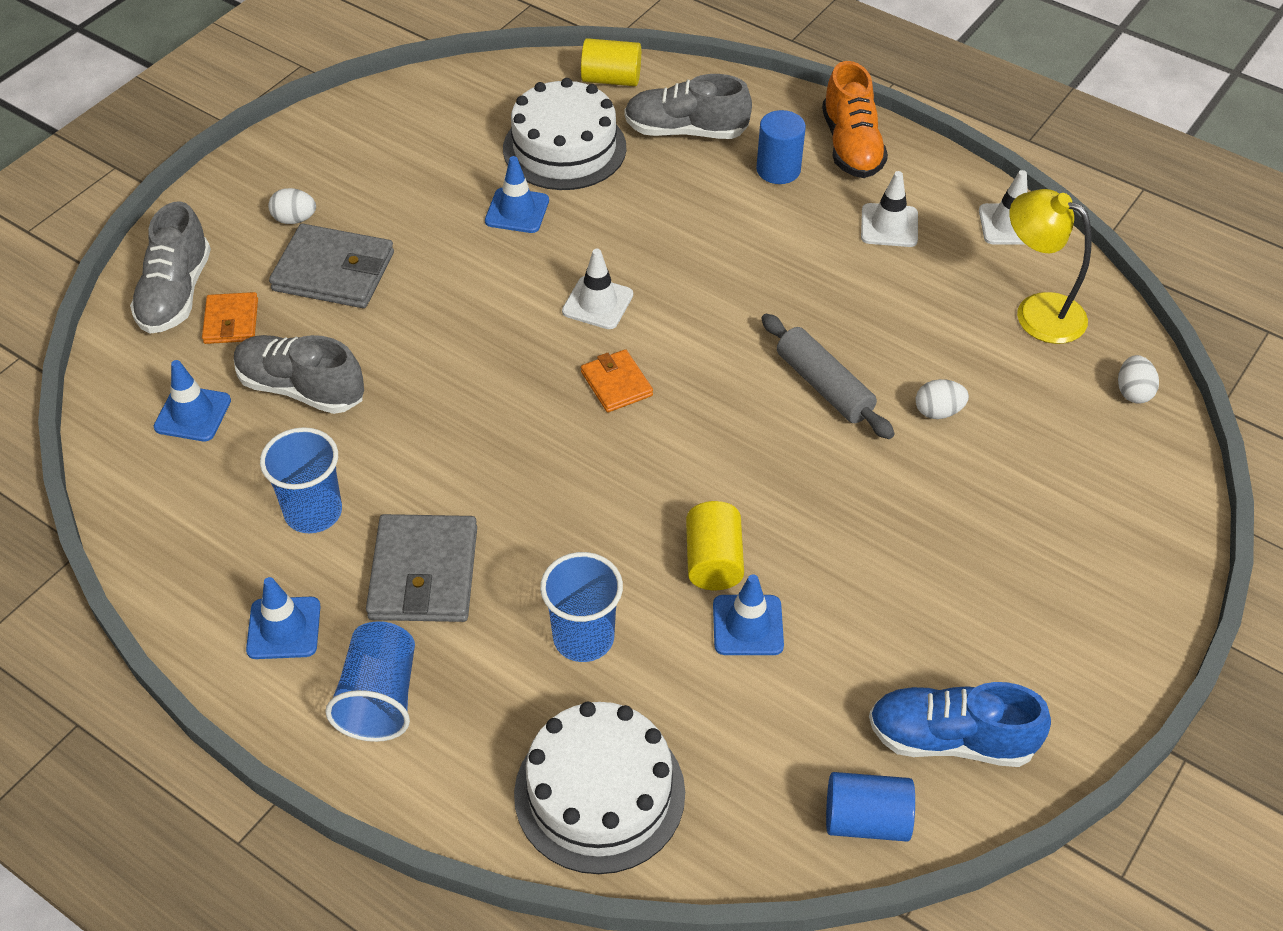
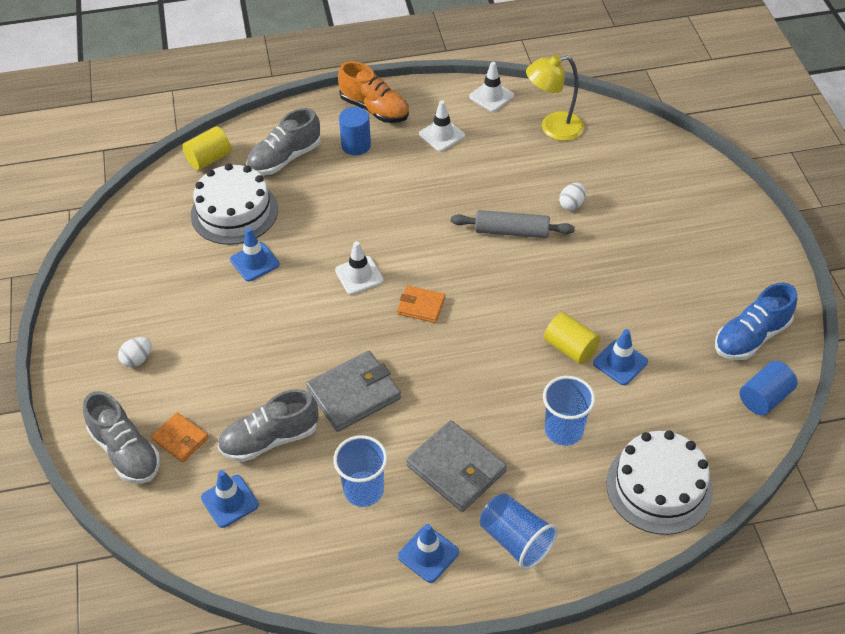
camera: 45 degrees left, 0 degrees up
grey wallet [269,224,394,308] -> grey wallet moved to [306,351,401,432]
white egg [1118,355,1159,404] -> none

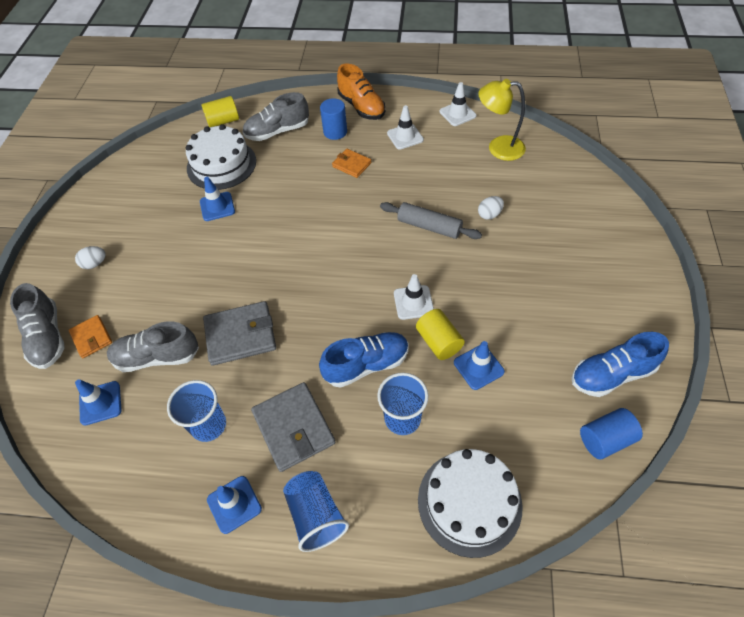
camera: 20 degrees right, 5 degrees up
white traffic cone [335,241,384,295] -> white traffic cone moved to [394,274,434,320]
orange wallet [397,286,445,323] -> orange wallet moved to [332,149,371,178]
none -> blue shoe [319,332,409,388]

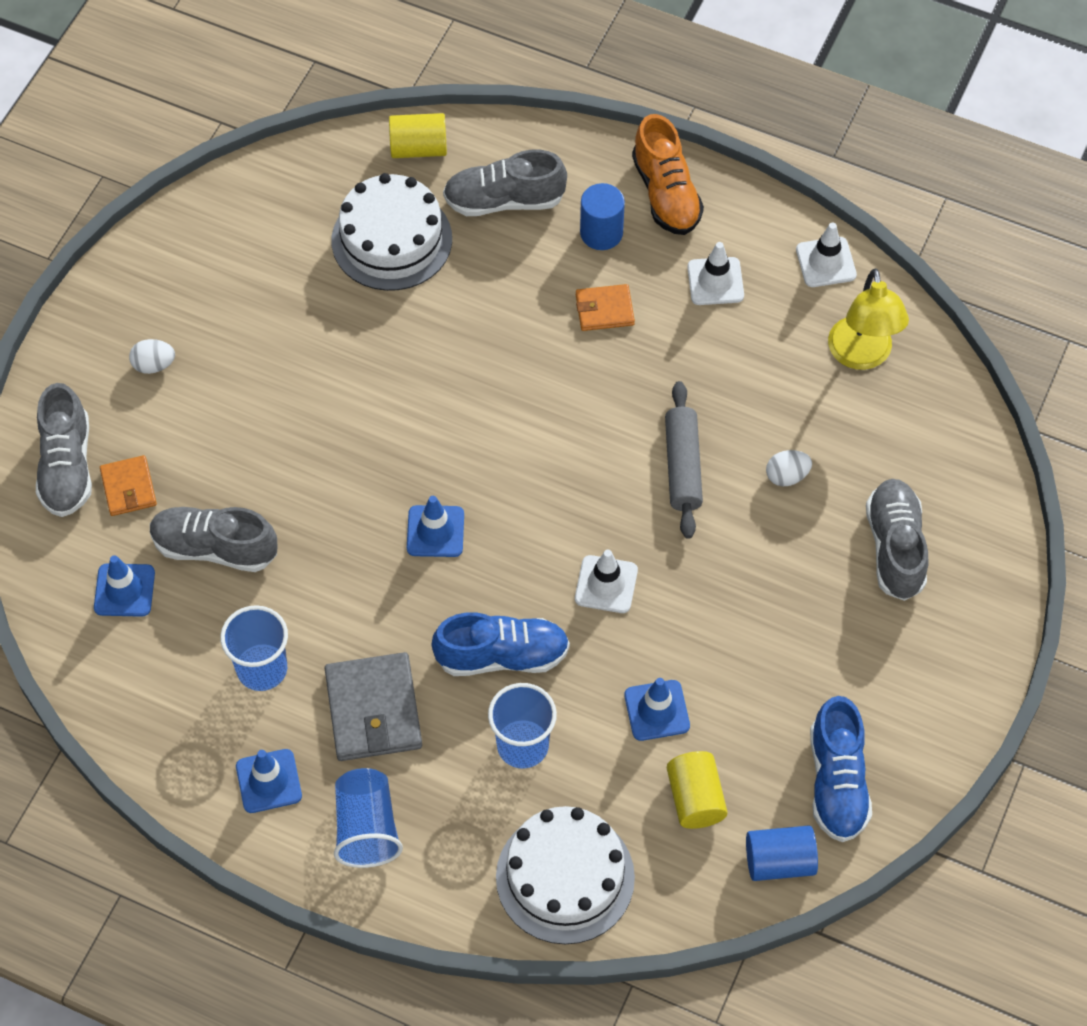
camera: 15 degrees right, 5 degrees up
blue traffic cone [200,177,235,221] -> blue traffic cone moved to [407,496,464,557]
grey wallet [203,301,276,366] -> none
orange wallet [332,149,371,178] -> orange wallet turned 60 degrees counterclockwise [576,284,635,331]
grey rolling pin [380,202,482,239] -> grey rolling pin turned 45 degrees clockwise [665,381,703,539]
yellow cylinder [416,309,465,360] -> yellow cylinder moved to [667,751,728,829]
yellow lamp [478,79,526,161] -> yellow lamp turned 120 degrees counterclockwise [828,268,909,370]
blue shoe [572,332,669,397] -> blue shoe turned 90 degrees counterclockwise [810,696,872,842]
none -> grey shoe [866,479,928,601]

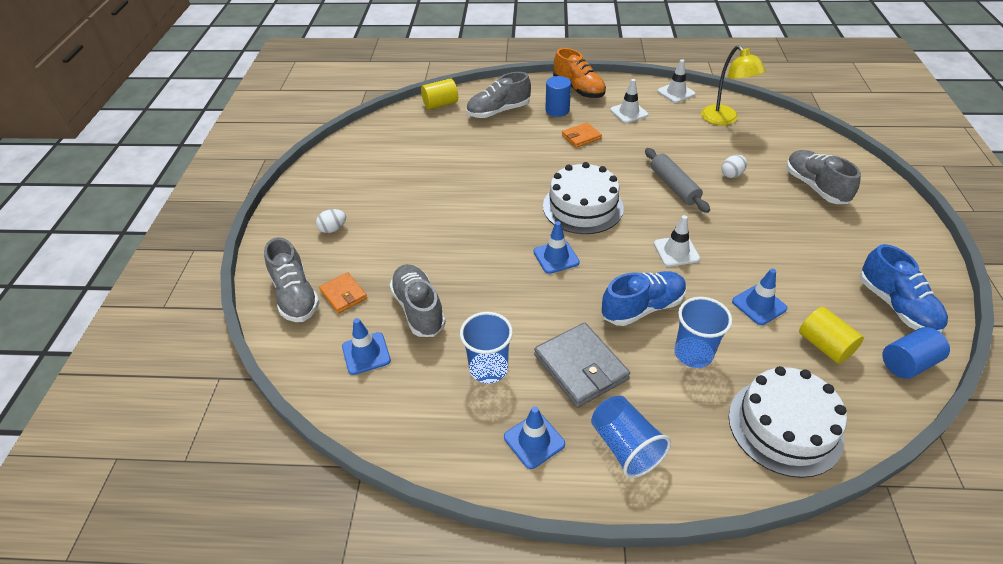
camera: 20 degrees left, 15 degrees down
grey shoe [150,507,277,572] -> grey shoe turned 75 degrees clockwise [390,264,446,337]
white cake [332,173,452,291] -> white cake moved to [543,162,624,234]

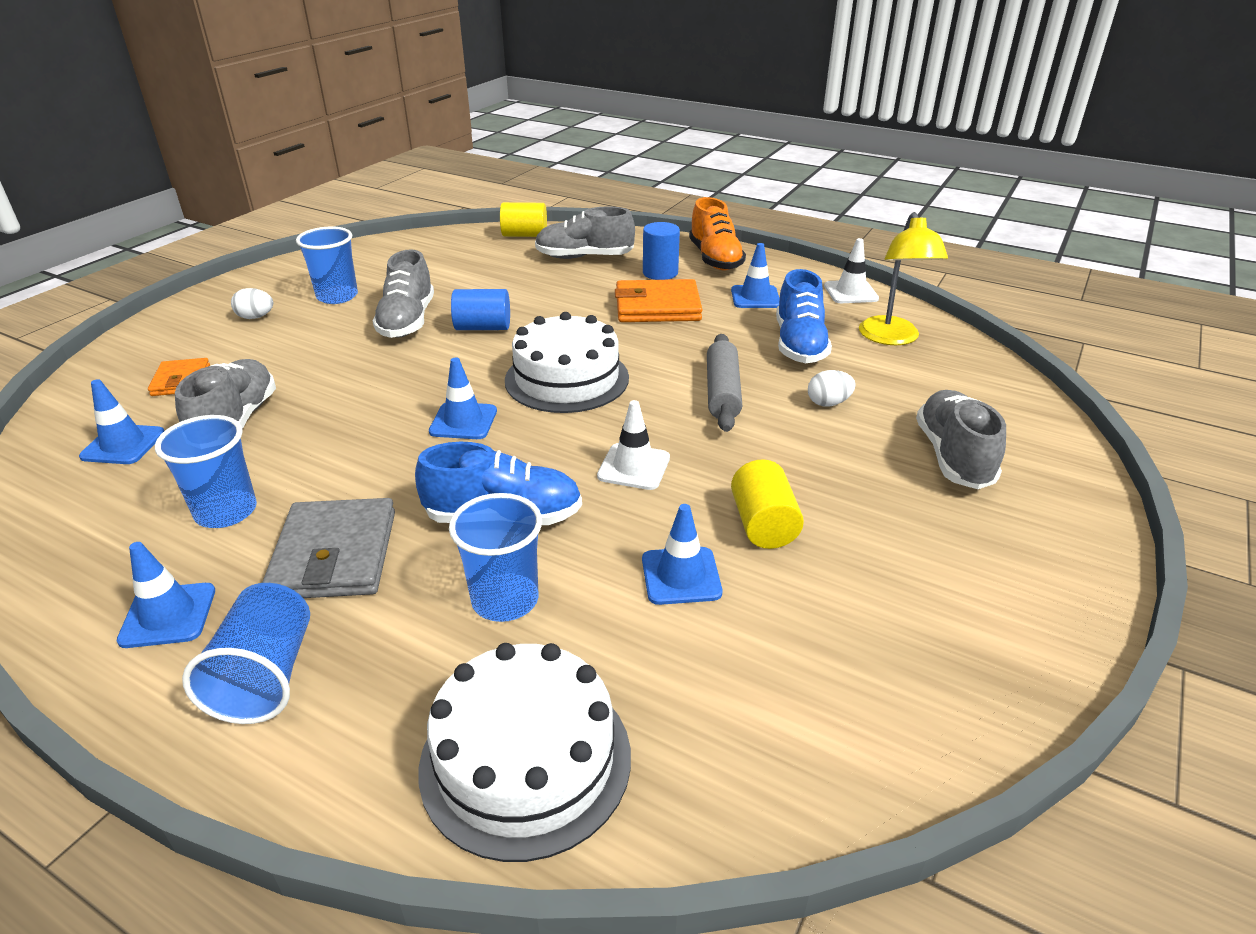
camera: 25 degrees right, 10 degrees down
grey shoe [264,237,320,322] -> grey shoe moved to [372,249,434,338]
orange wallet [562,122,602,148] -> orange wallet [615,279,703,322], size x1.73
white traffic cone [610,79,648,123] -> blue traffic cone [731,243,780,308]
yellow cylinder [799,307,864,364] -> yellow cylinder moved to [731,459,804,549]
blue shoe [860,244,948,332] -> blue shoe moved to [776,269,832,363]
blue cylinder [882,327,950,379] -> blue cylinder moved to [451,289,510,330]
none -> blue cup [296,227,358,304]

